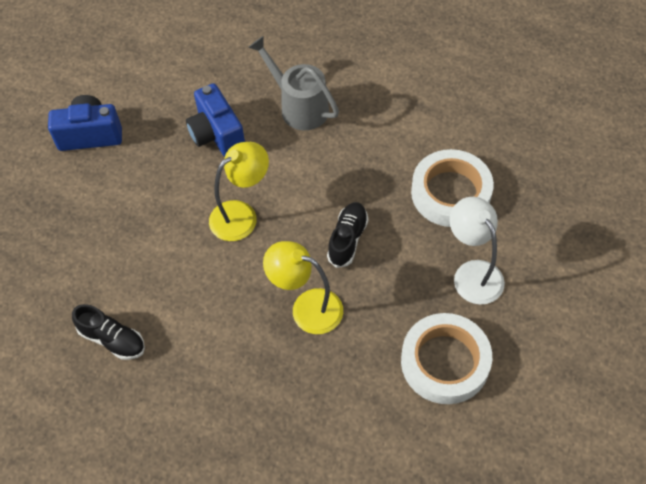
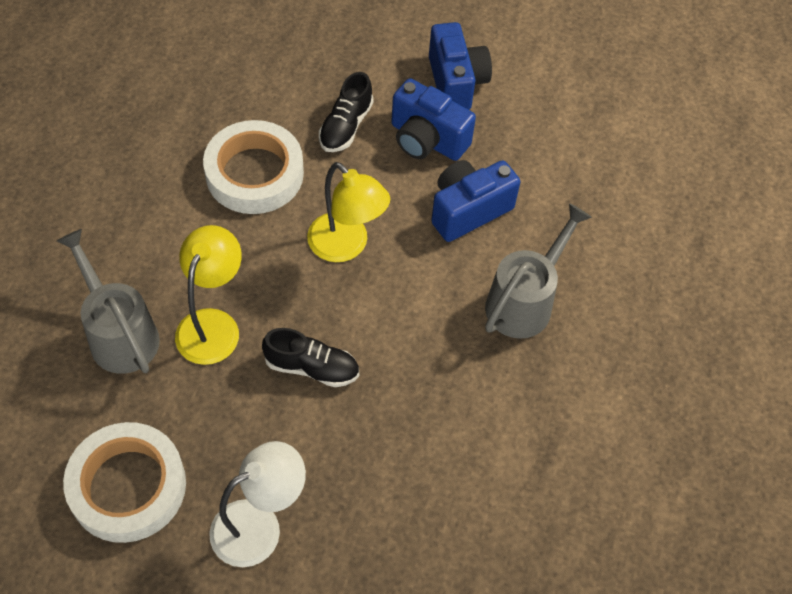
camera: 80 degrees right, 0 degrees up
black shoe [72,304,145,360] -> black shoe moved to [319,72,374,152]
white tape [411,149,494,227] -> white tape moved to [203,120,304,214]
none -> grey watering can [57,229,160,374]
none -> blue camera [391,78,476,161]

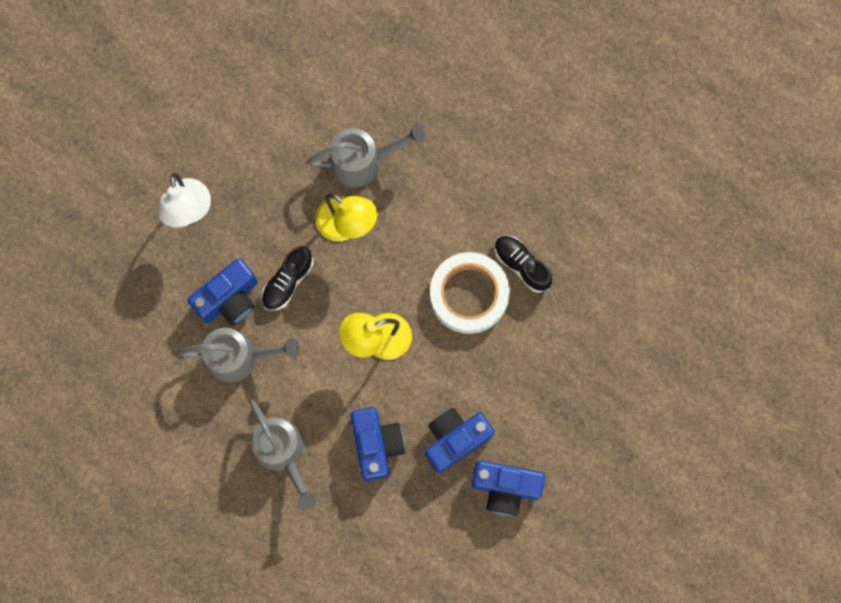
camera: 115 degrees right, 20 degrees up
white tape [63,422,186,543] -> none
black shoe [319,72,374,152] -> black shoe moved to [495,235,552,293]
none -> grey watering can [177,328,300,383]
none -> blue camera [187,258,258,325]

